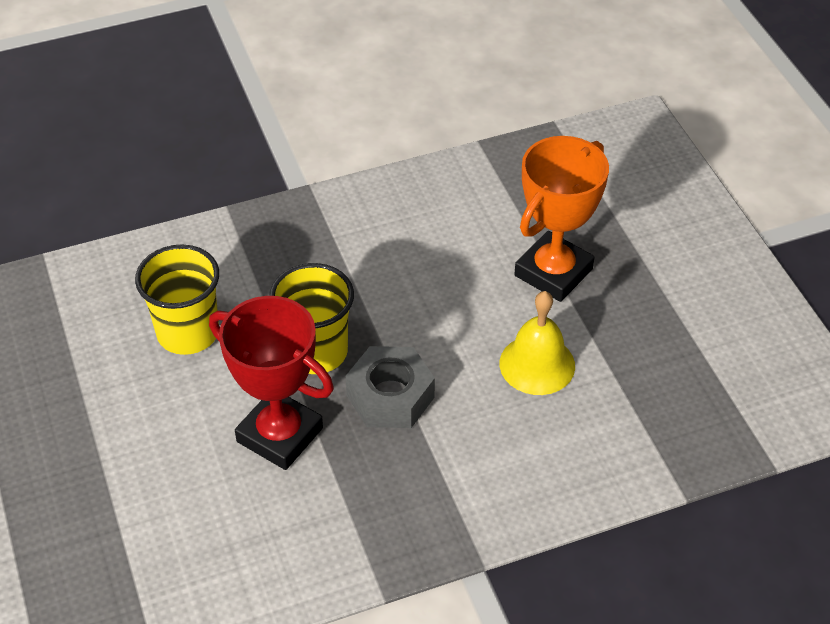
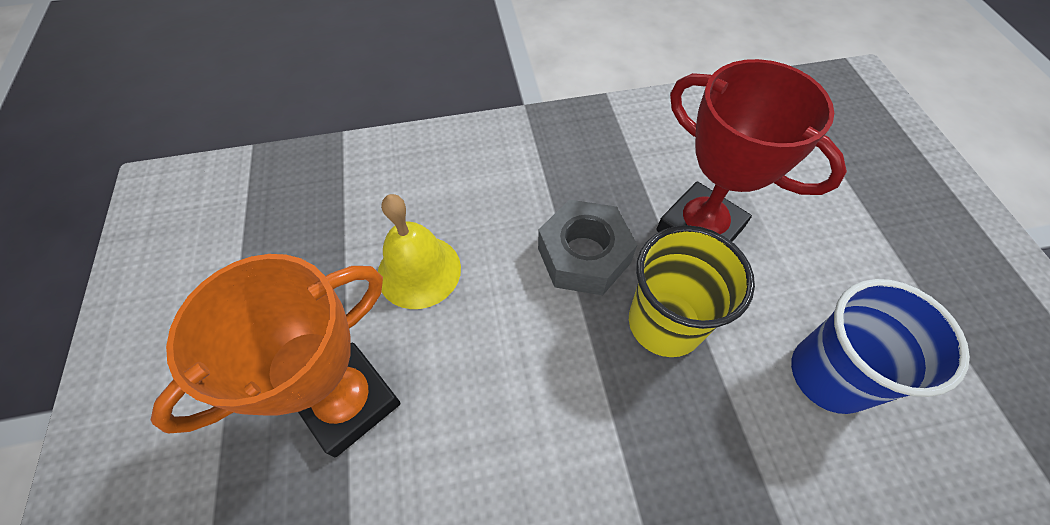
camera: 170 degrees left, 10 degrees up
yellow cup [135,244,219,355] -> blue cup [791,279,970,414]

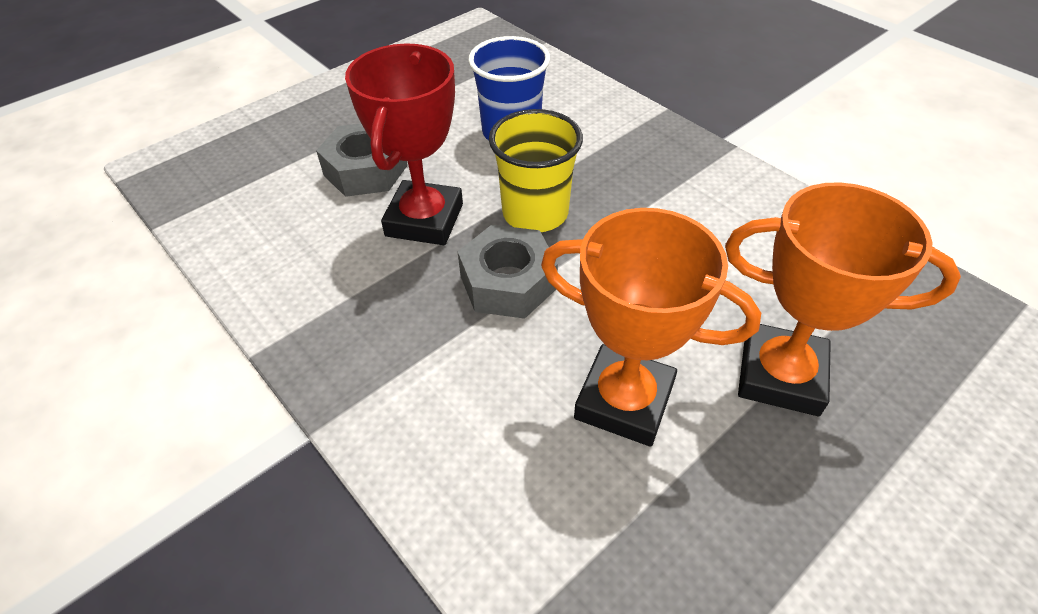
camera: 120 degrees left, 10 degrees down
yellow bell [378,194,461,309] -> orange trophy [541,208,761,447]
none -> grey nut [316,124,408,197]

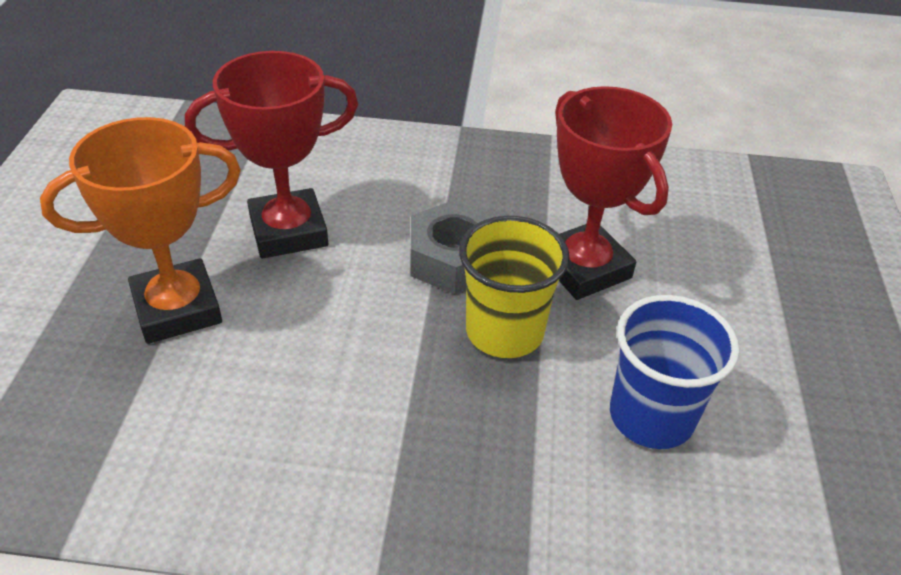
camera: 135 degrees right, 5 degrees down
grey nut [316,124,408,197] -> none
orange trophy [541,208,761,447] -> red trophy [185,51,358,259]

